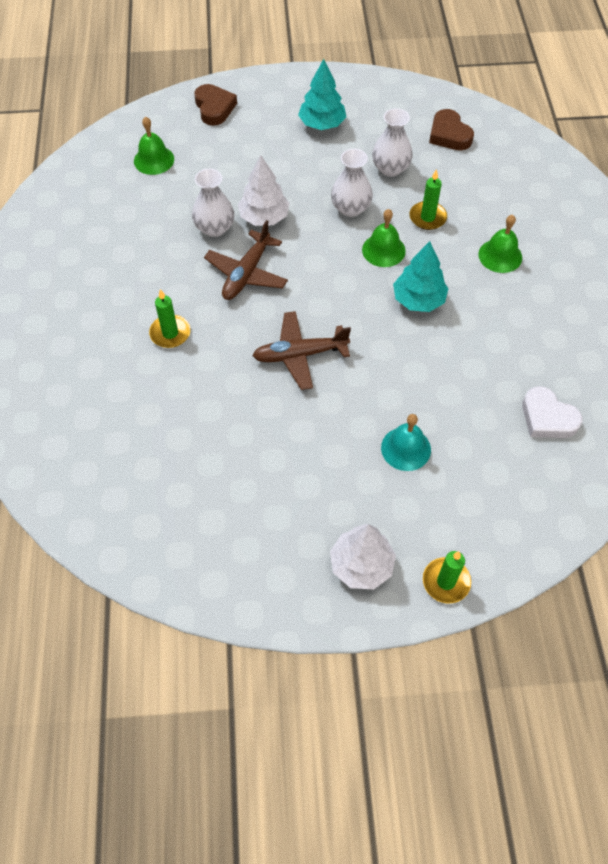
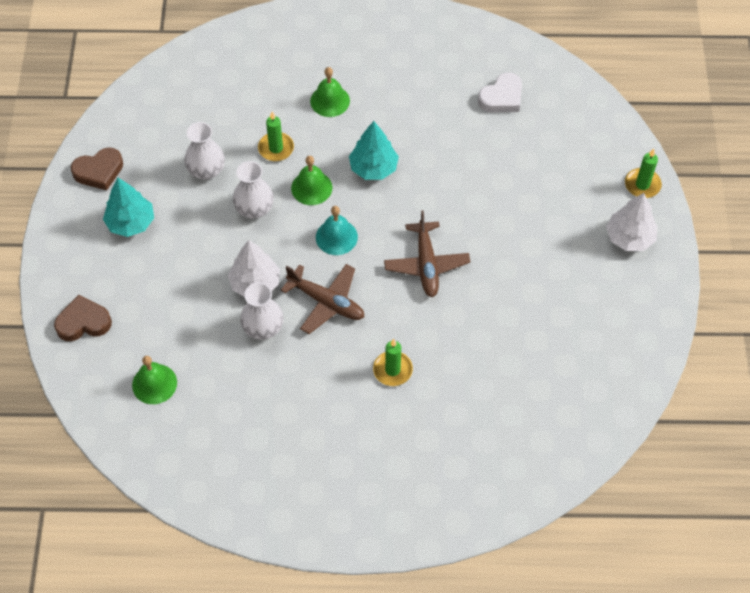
camera: 85 degrees left, 0 degrees up
turquoise bell [381,414,431,471] -> turquoise bell moved to [316,206,358,255]
brown heart [429,109,474,150] -> brown heart moved to [71,147,123,190]

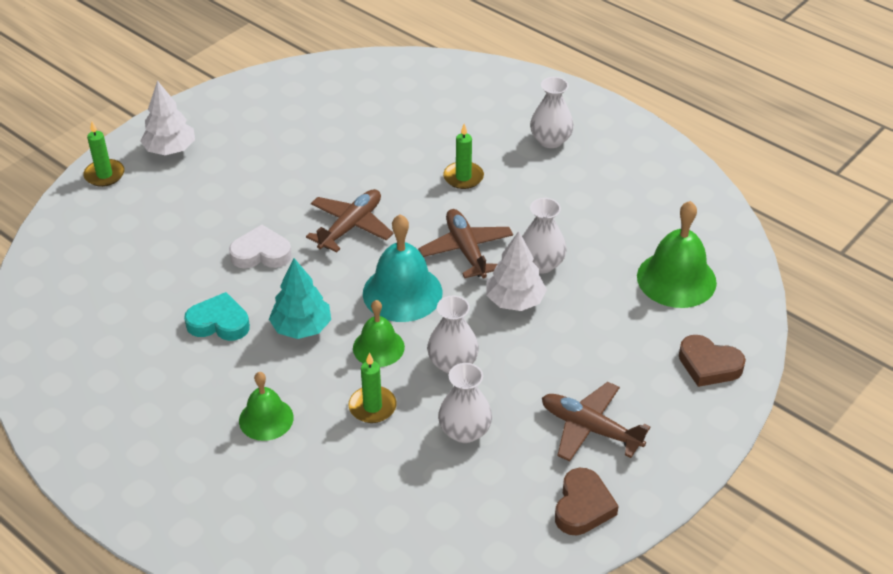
camera: 140 degrees left, 15 degrees down
brown heart [71,147,123,190] -> brown heart turned 90 degrees clockwise [555,468,619,535]
turquoise tree [103,178,154,237] -> brown plane [542,382,650,462]
green bell [132,356,177,404] -> green bell [637,201,717,308], size x1.60
turquoise bell [316,206,358,255] -> turquoise bell [363,215,442,322], size x1.60
white heart [478,72,522,112] -> white heart moved to [229,225,292,268]
none -> turquoise heart [184,292,250,341]
none -> white vase [530,77,574,148]

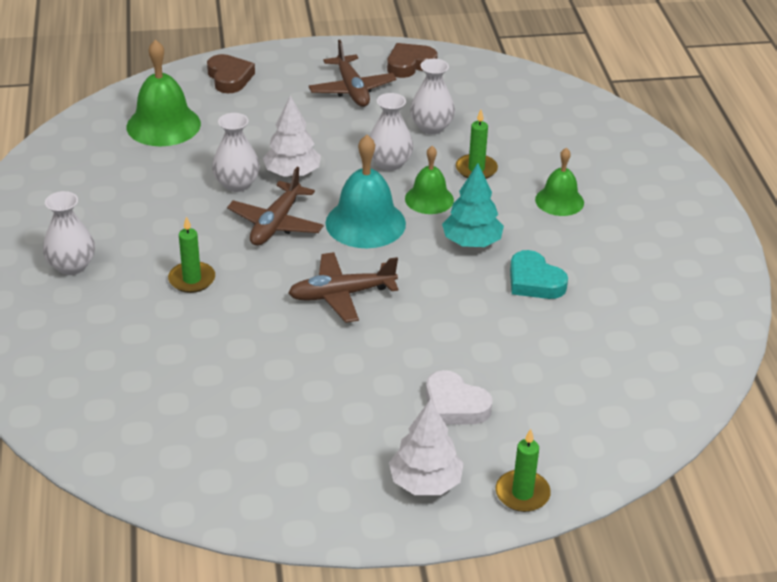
camera: 140 degrees left, 5 degrees down
white heart [229,225,292,268] -> white heart moved to [426,370,493,425]

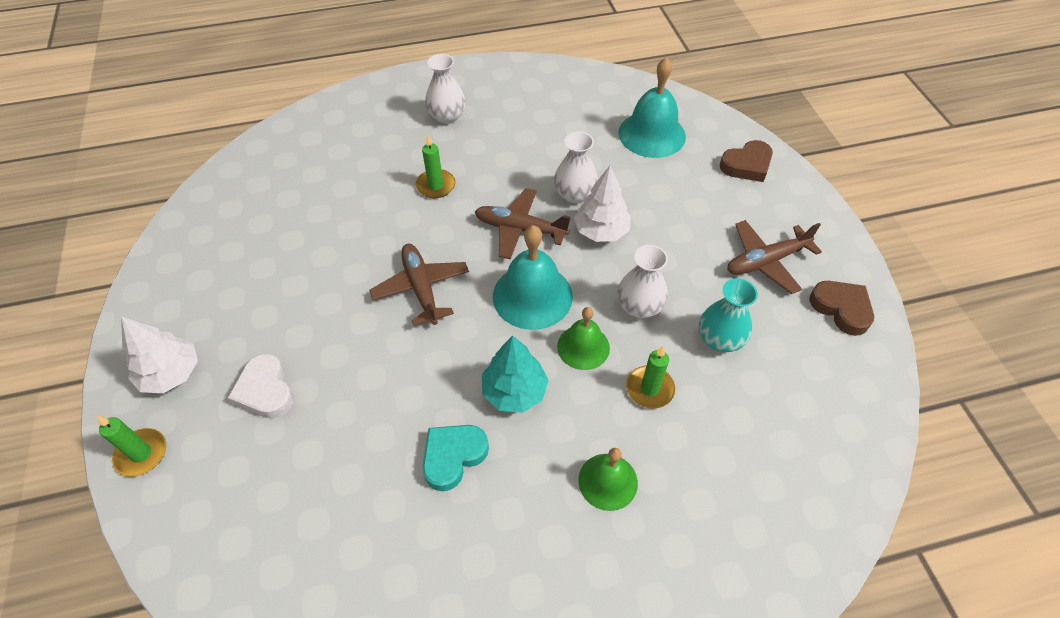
camera: 85 degrees right, 15 degrees up
green bell [127,40,201,146] -> turquoise bell [618,57,686,158]
white vase [410,59,455,134] -> turquoise vase [699,278,758,352]
white heart [426,370,493,425] -> white heart turned 60 degrees counterclockwise [228,353,294,419]

